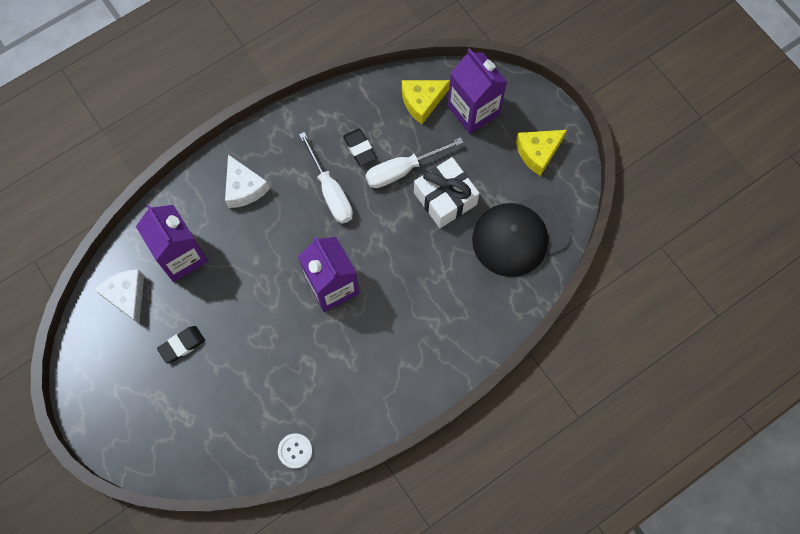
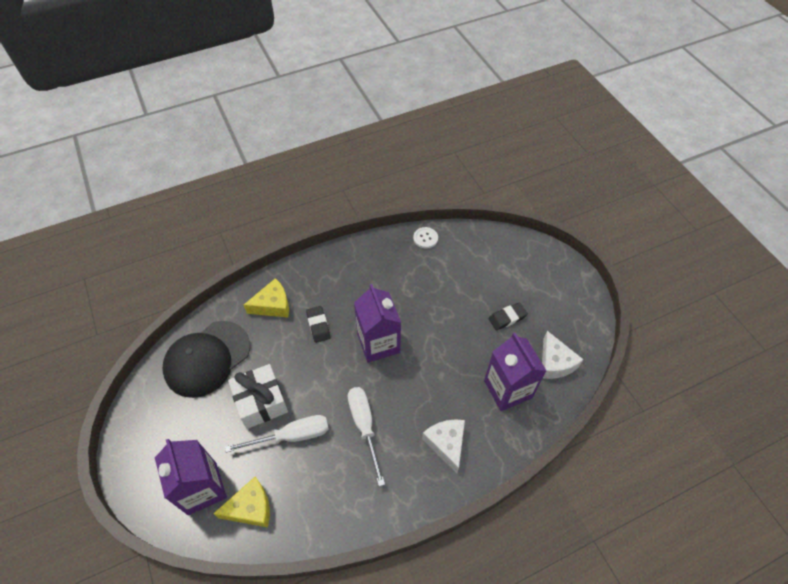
camera: 170 degrees left, 15 degrees down
black eraser [343,129,377,166] -> black eraser moved to [306,306,330,343]
black cap [472,194,572,277] -> black cap turned 150 degrees clockwise [162,321,250,398]
yellow cheese [516,130,567,176] -> yellow cheese moved to [244,278,289,317]

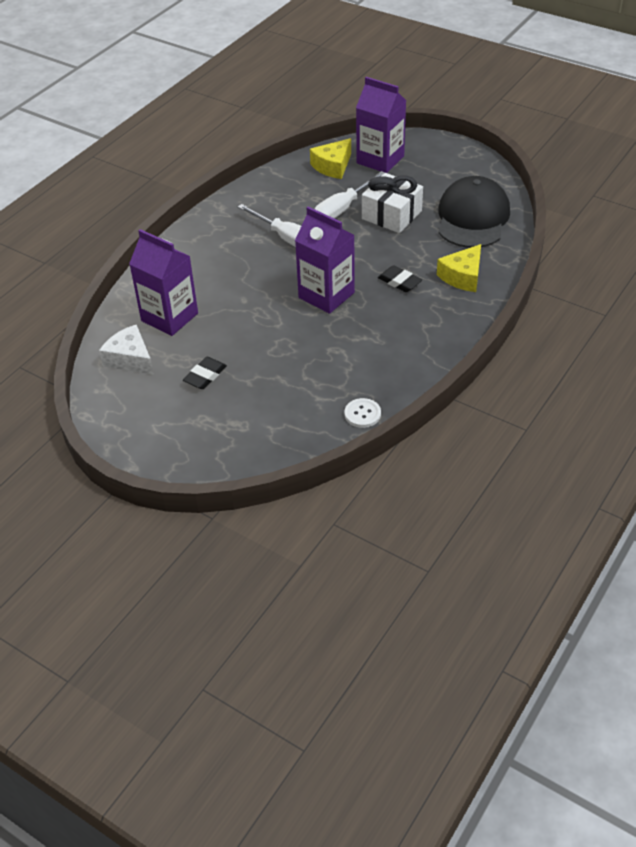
camera: 150 degrees right, 10 degrees down
white cheese [422,419,465,473] -> none

